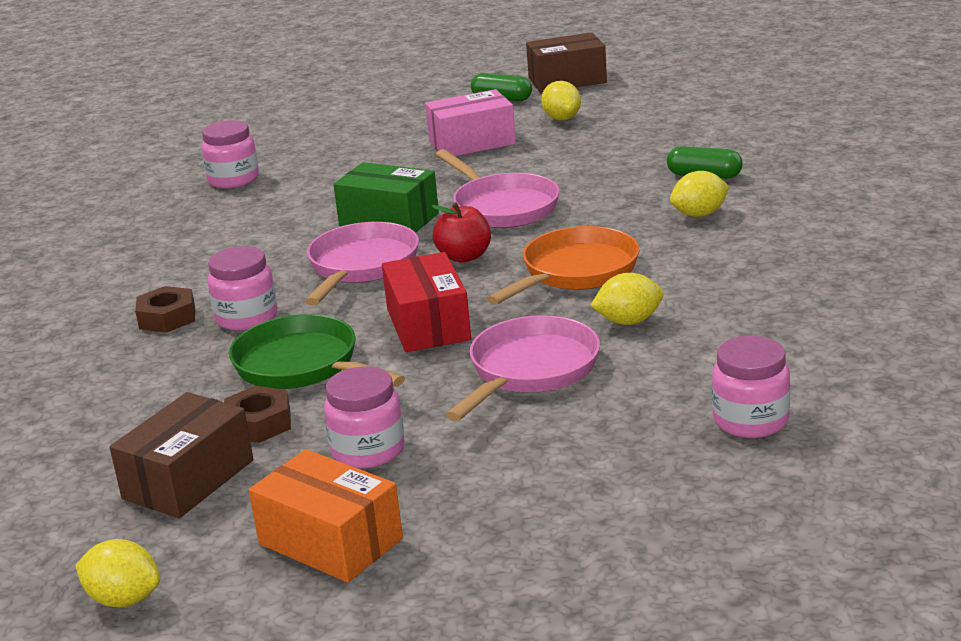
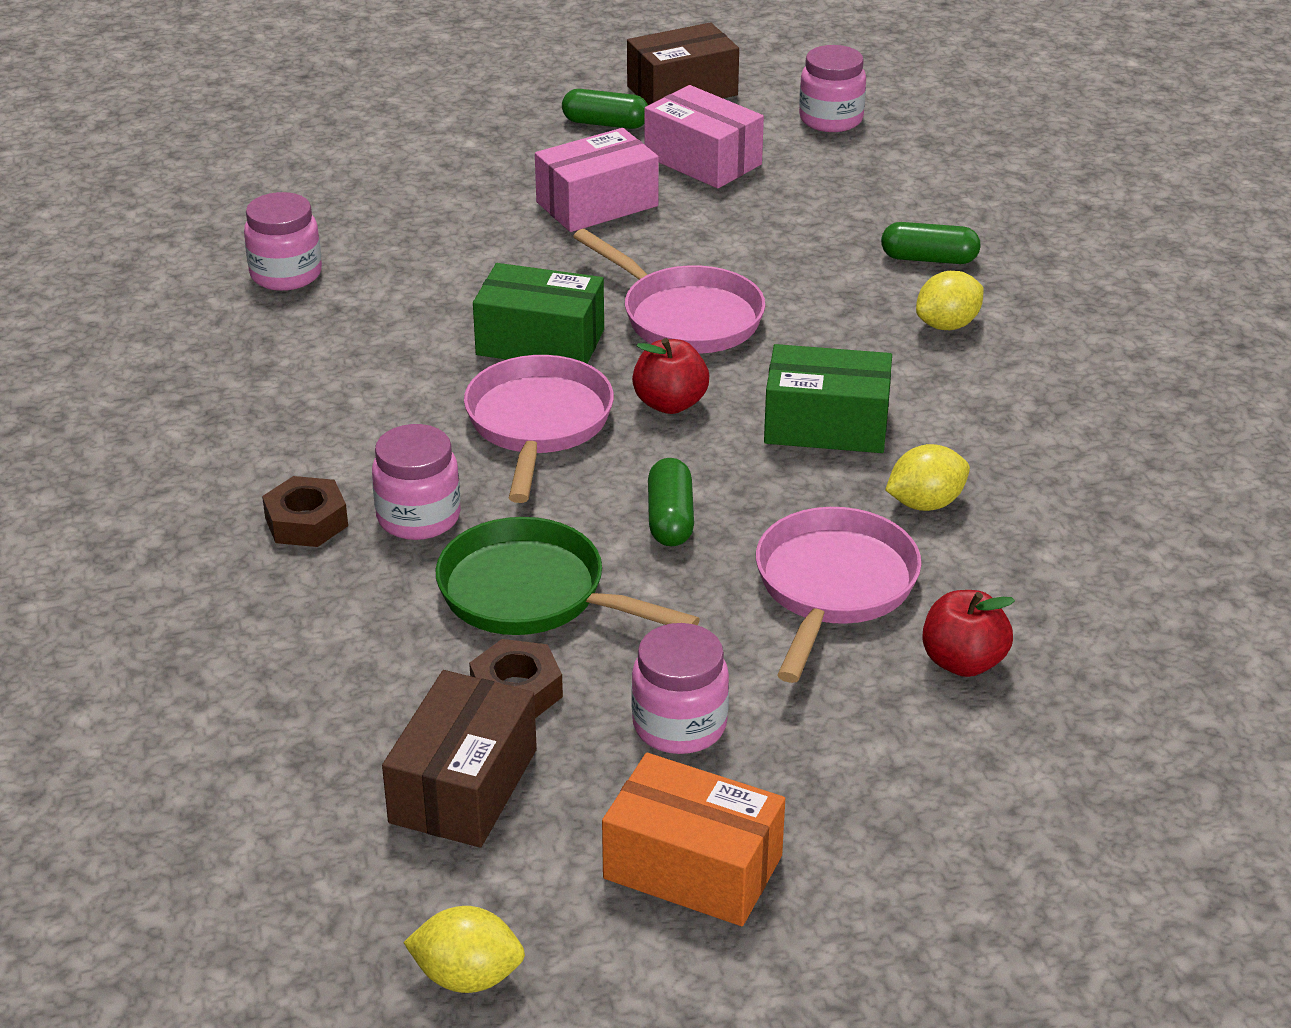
camera: 15 degrees left, 10 degrees up
red box [382,252,471,352] -> green capsule [648,458,694,546]
orange pan [486,226,639,305] -> green box [764,344,892,453]
yellow lemon [541,81,581,120] -> pink box [644,85,764,189]
pink jar [712,336,790,438] -> pink jar moved to [799,45,866,132]
none -> red apple [922,590,1015,677]

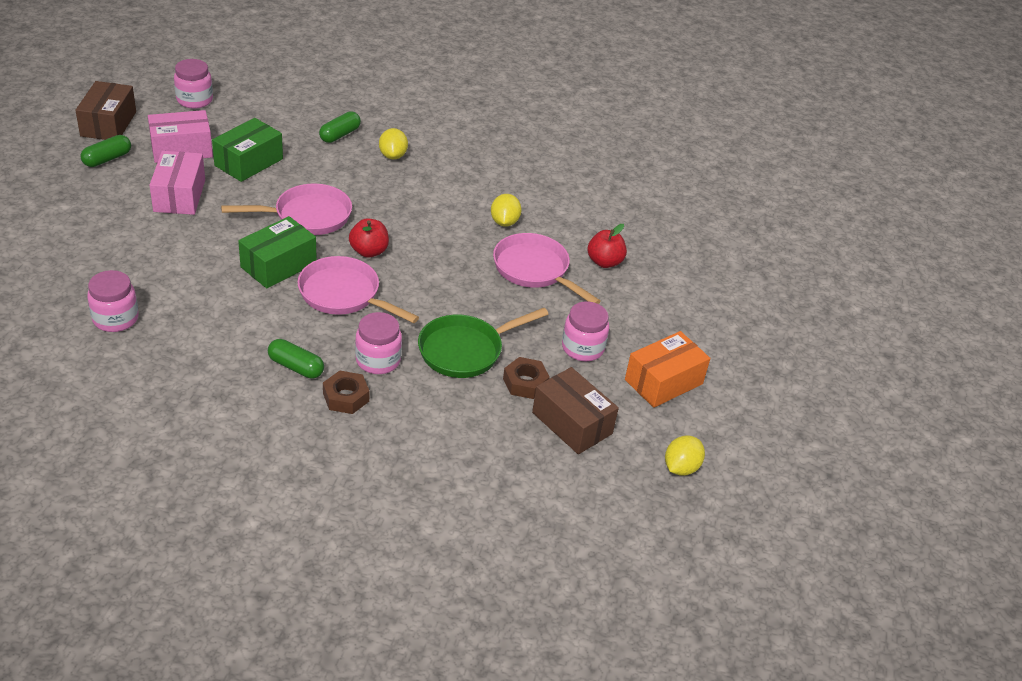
camera: 65 degrees left, 5 degrees up
green capsule [648,458,694,546] -> green capsule moved to [268,339,324,379]
green box [764,344,892,453] -> green box moved to [212,118,283,182]

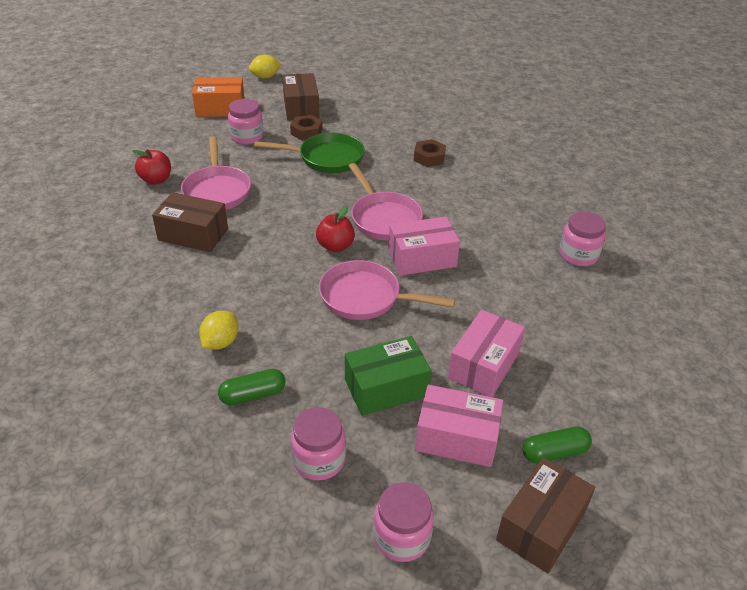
camera: 145 degrees left, 0 degrees up
green box [238,216,317,288] -> pink box [388,216,460,276]
green capsule [268,339,324,379] -> none
pink jar [355,312,402,374] -> pink jar moved to [291,407,346,481]
yellow lemon [491,194,522,227] -> brown box [152,192,228,252]

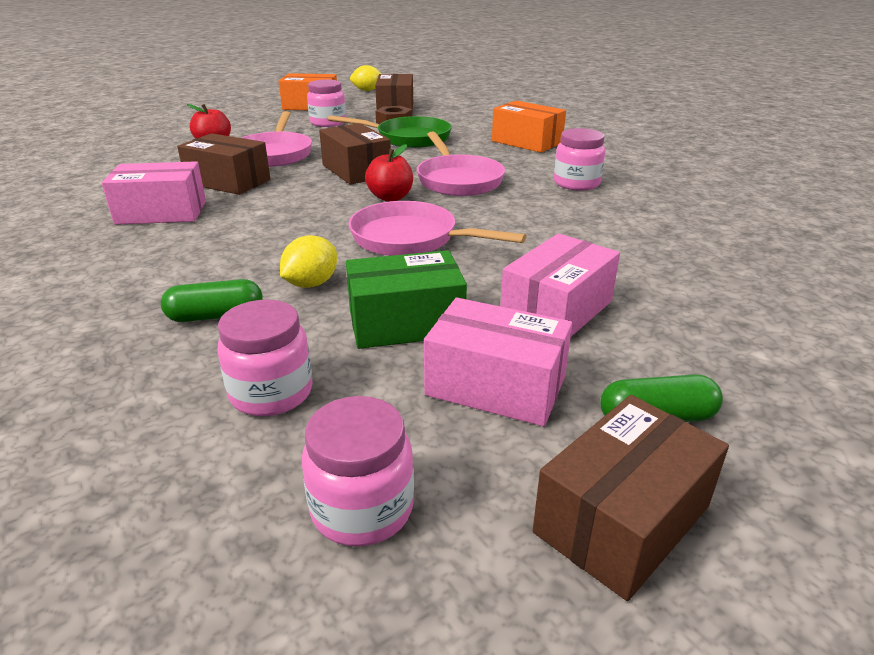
camera: 10 degrees right, 10 degrees down
yellow lemon [199,311,238,350] -> yellow lemon moved to [280,235,337,288]
pink box [388,216,460,276] -> pink box moved to [102,161,206,225]
brown nut [414,139,446,167] -> orange box [492,101,566,153]
pink jar [559,212,606,266] -> pink jar moved to [554,128,605,191]
none -> brown box [319,123,391,185]

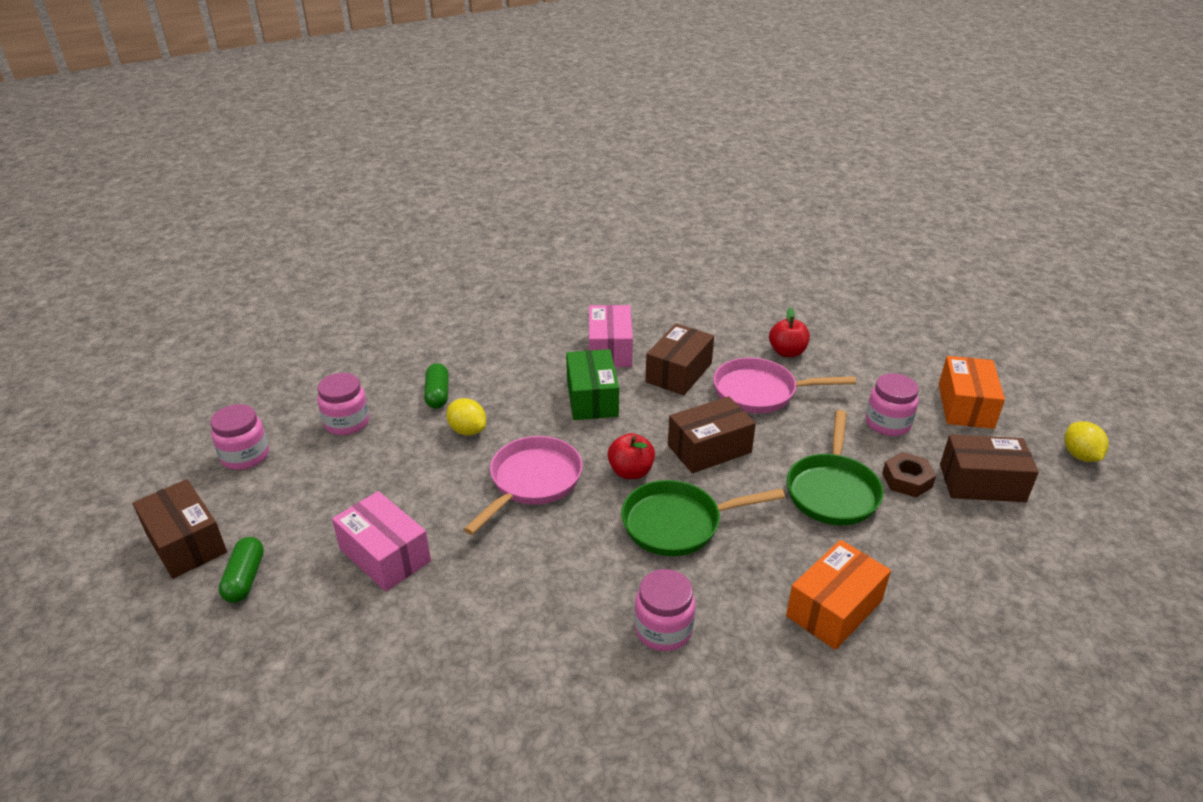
camera: 95 degrees right, 5 degrees up
green box [346,250,467,349] -> green box moved to [566,349,619,420]
pink pan [417,132,505,196] -> green pan [621,480,785,556]
pink box [424,298,572,426] -> none

